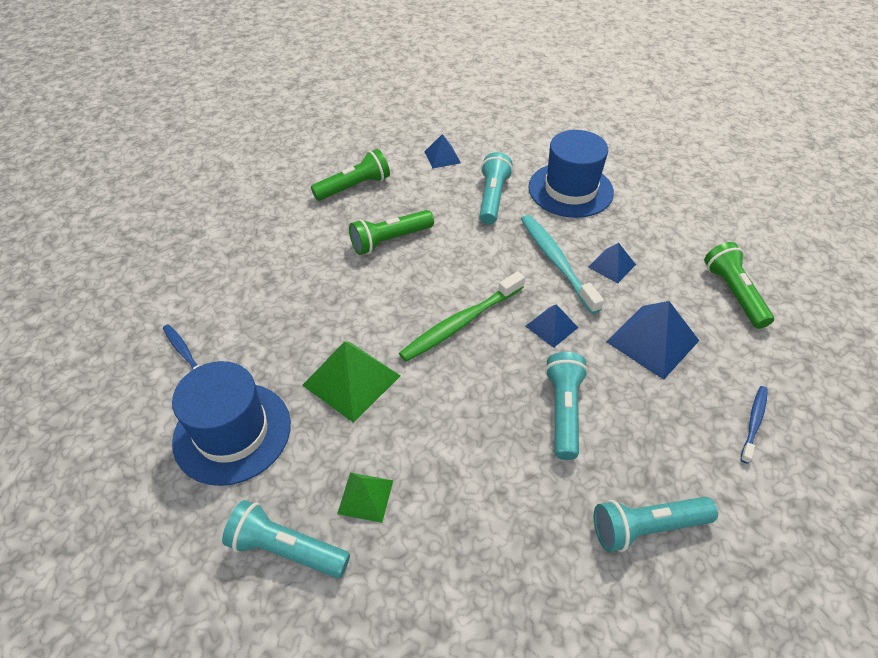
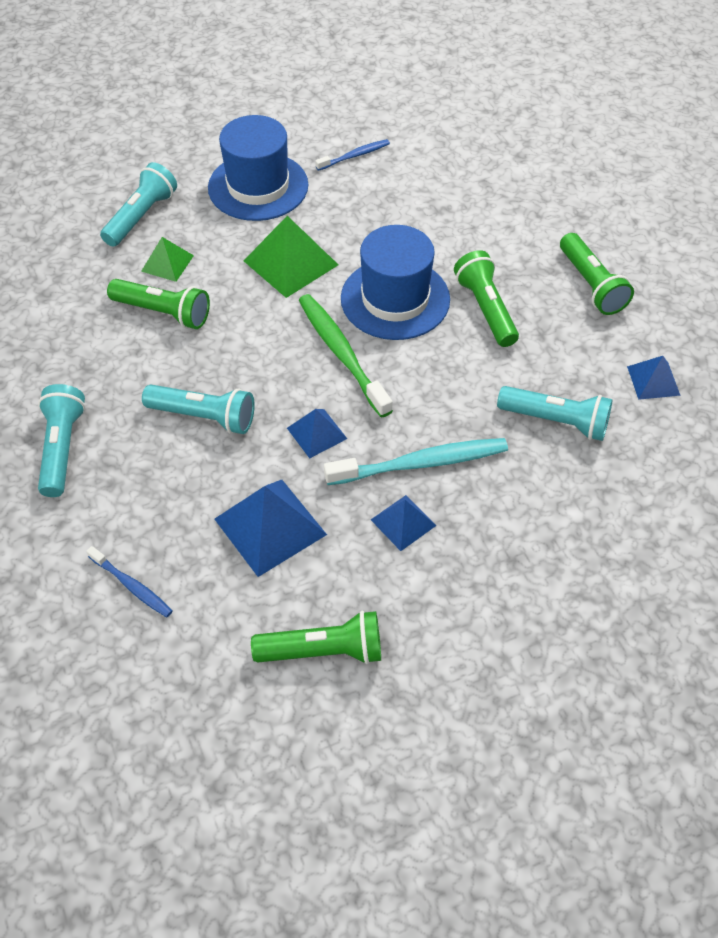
camera: 100 degrees right, 5 degrees up
blue hat [528,130,614,218] -> blue hat moved to [341,225,450,340]
none -> green flashlight [107,279,210,329]

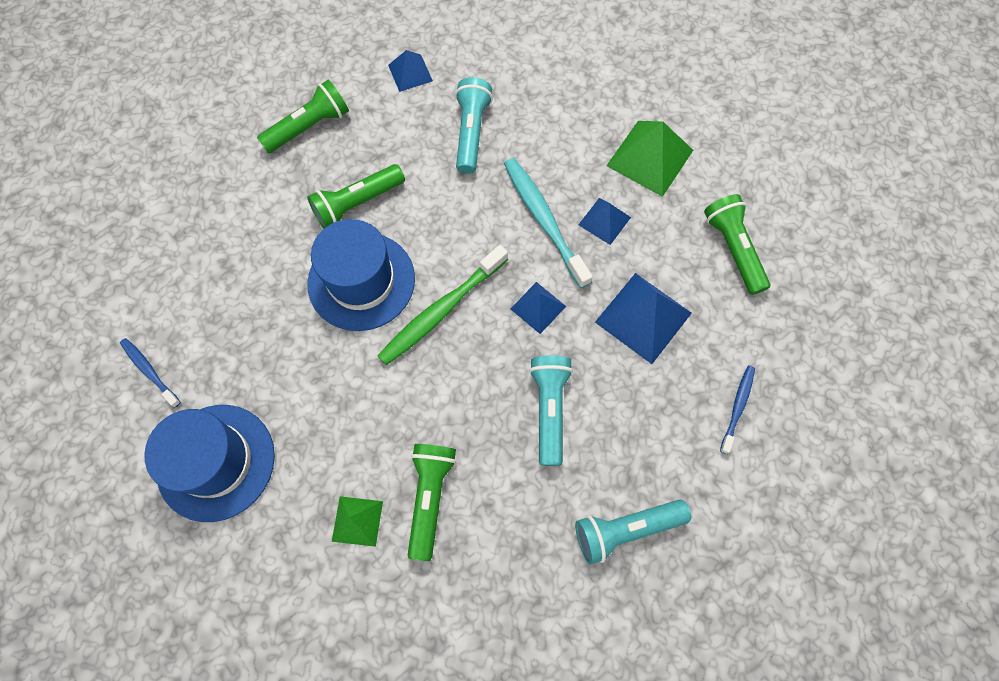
camera: 105 degrees left, 15 degrees up
turquoise flashlight [100,162,177,247] -> none
green pyramid [244,216,338,298] -> green pyramid moved to [606,121,693,197]

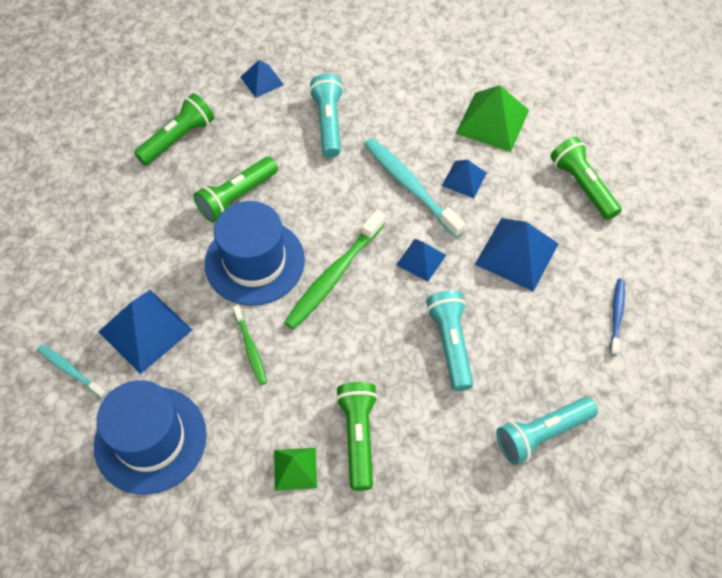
camera: 10 degrees left, 10 degrees down
blue toothbrush [120,338,181,408] -> turquoise toothbrush [37,345,106,398]
none -> blue pyramid [98,290,192,374]
none -> green toothbrush [233,305,267,385]

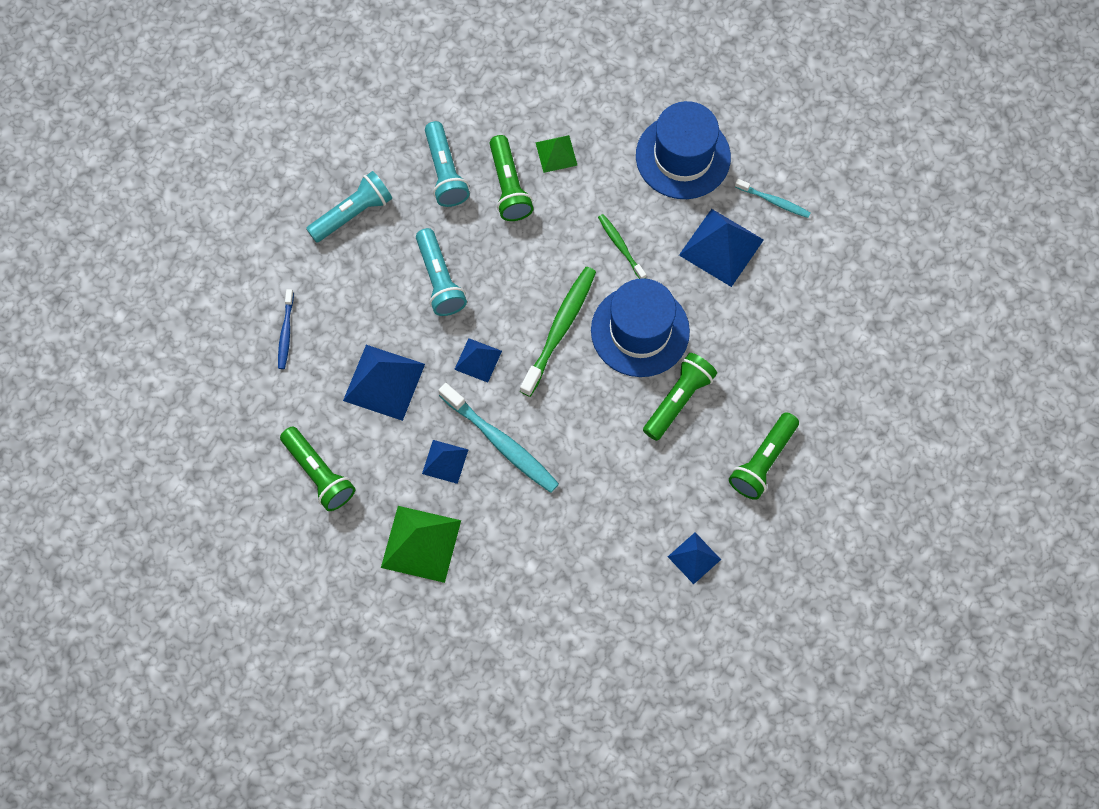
camera: 170 degrees right, 10 degrees up
turquoise flashlight [309,74,344,157] -> turquoise flashlight moved to [425,121,470,207]

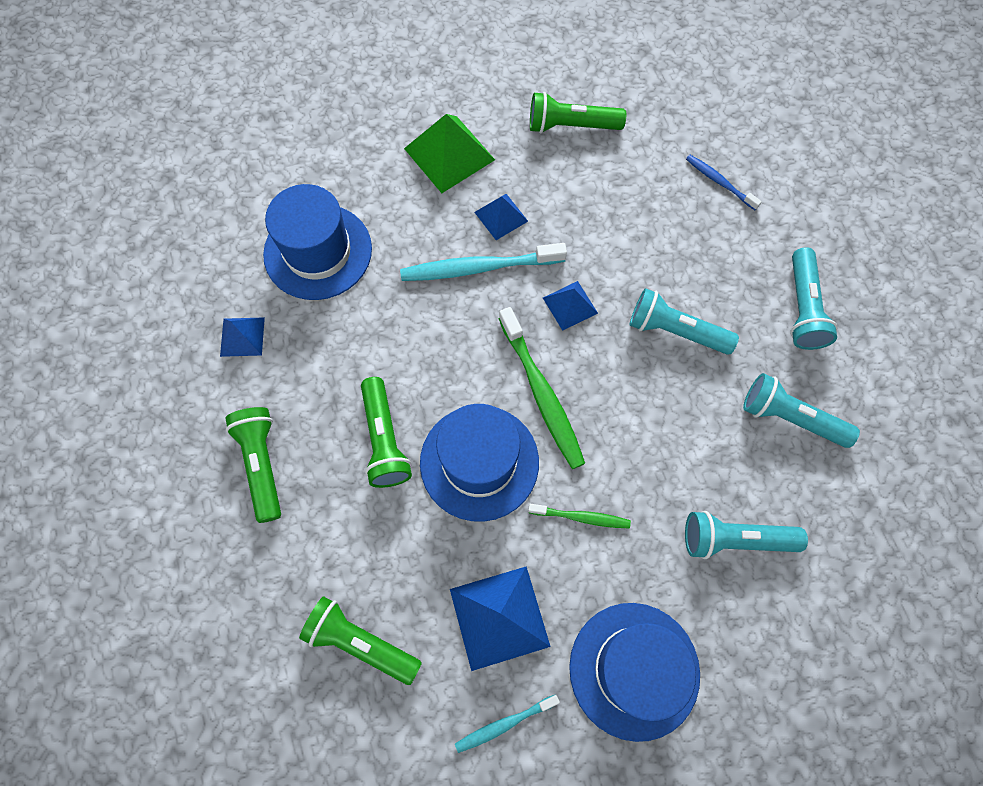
camera: 130 degrees right, 0 degrees up
blue pyramid [343,345,425,421] -> none
green flashlight [490,135,534,221] -> green flashlight moved to [299,596,422,685]
green pyramid [535,135,578,173] -> turquoise flashlight [685,511,808,559]
none -> blue hat [263,184,372,300]

